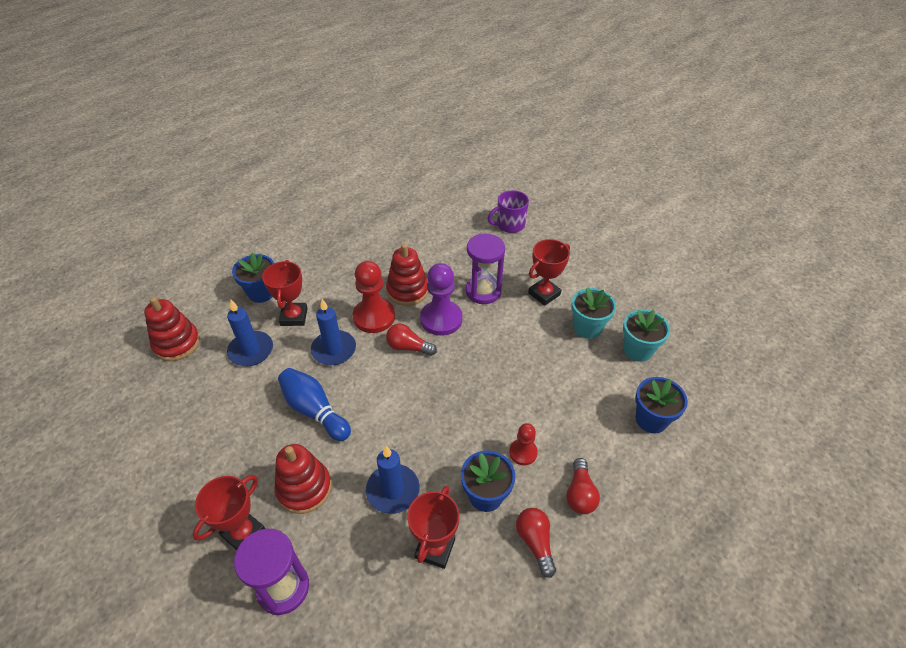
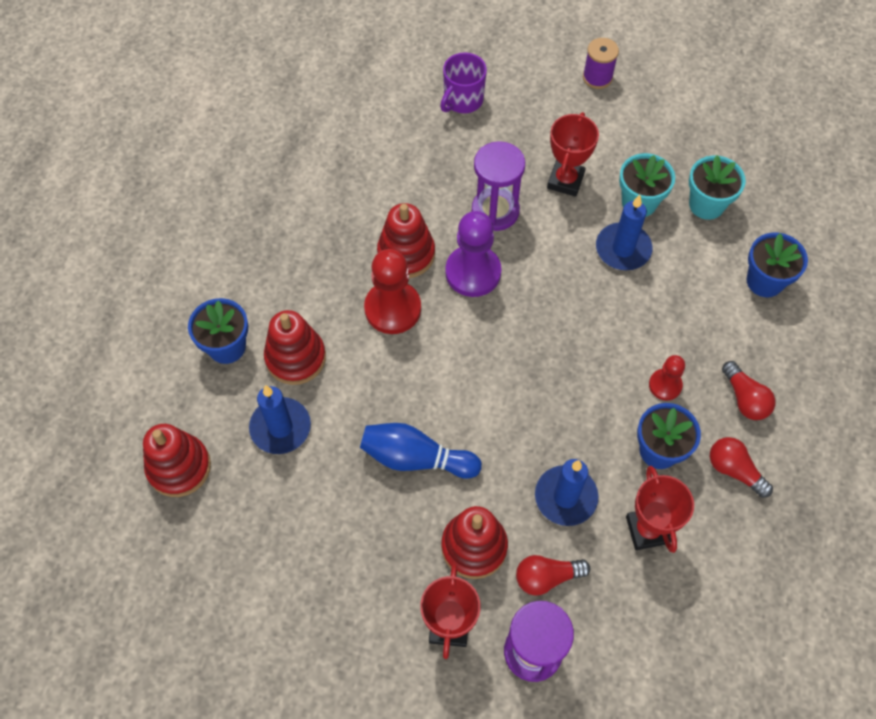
camera: 30 degrees left, 15 degrees up
red trophy [262,260,308,326] -> red stacking toy [264,310,326,385]
blue candle [311,299,356,365] -> blue candle moved to [596,195,652,270]
red light bulb [386,323,437,356] -> red light bulb moved to [516,555,590,596]
none -> purple spool [583,38,619,89]

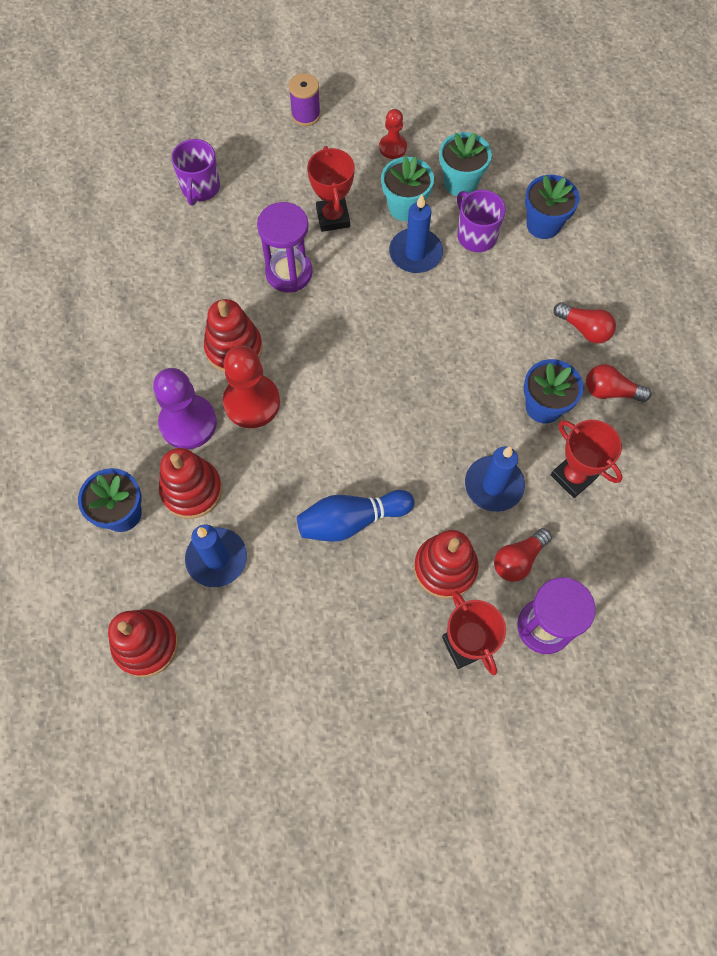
camera: 30 degrees left, 5 degrees up
purple pawn [445,211,501,297] -> purple pawn moved to [153,368,217,450]
red pawn [649,355,685,401] -> red pawn moved to [379,109,407,159]
none -> purple mug [457,190,506,252]

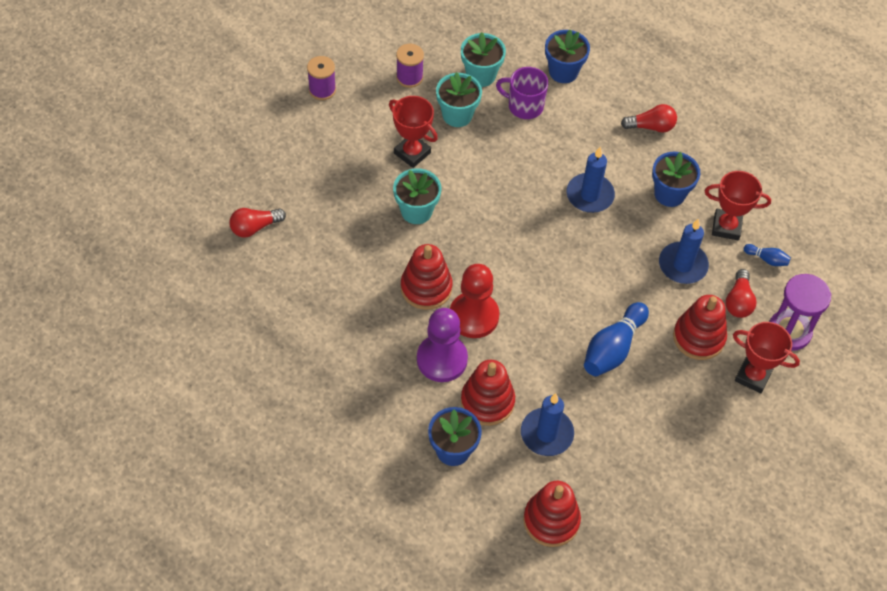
camera: 40 degrees left, 10 degrees down
purple mug [171,139,220,205] -> none
purple hourglass [257,202,312,293] -> turquoise flower pot [393,168,441,224]
red pawn [379,109,407,159] -> purple spool [396,44,424,88]
blue candle [389,194,443,273] -> blue candle moved to [567,147,615,213]
red light bulb [586,364,651,402] -> red light bulb moved to [229,208,286,238]
none -> blue bowling pin [744,244,791,266]

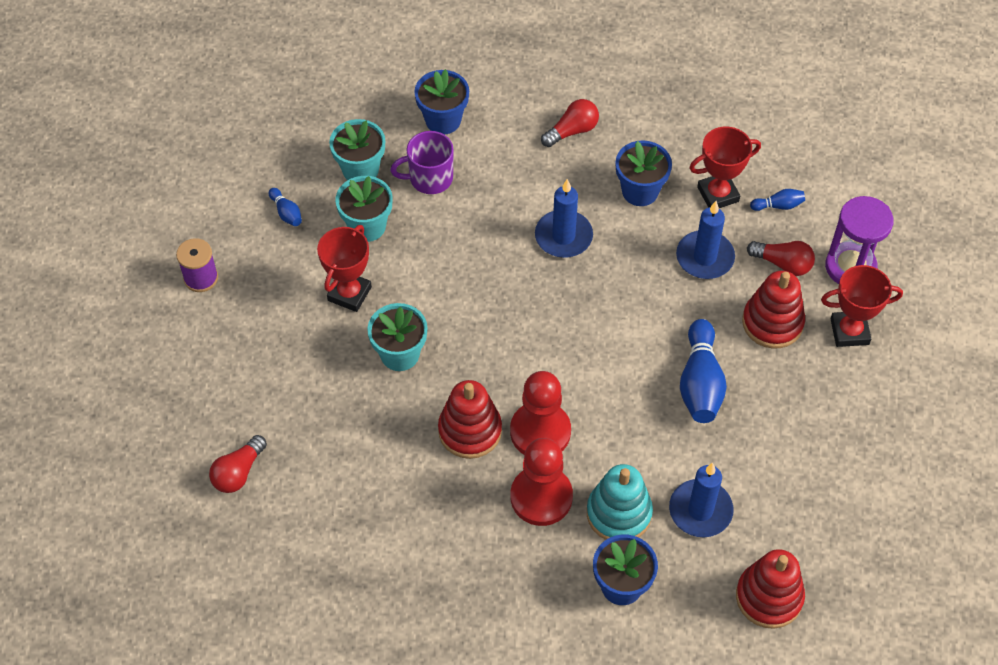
camera: 30 degrees left, 0 degrees up
red trophy [389,96,438,168] -> red trophy turned 75 degrees counterclockwise [317,225,372,312]
purple spool [396,44,424,88] -> blue bowling pin [269,188,302,226]
purple pawn [417,308,468,382] -> red pawn [511,438,573,526]
red stacking toy [461,360,515,426] -> turquoise stacking toy [587,464,653,540]
red light bulb [726,269,757,318] -> red light bulb turned 45 degrees counterclockwise [747,241,815,276]

